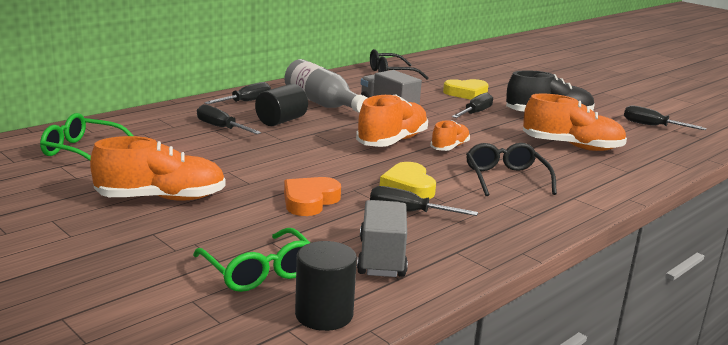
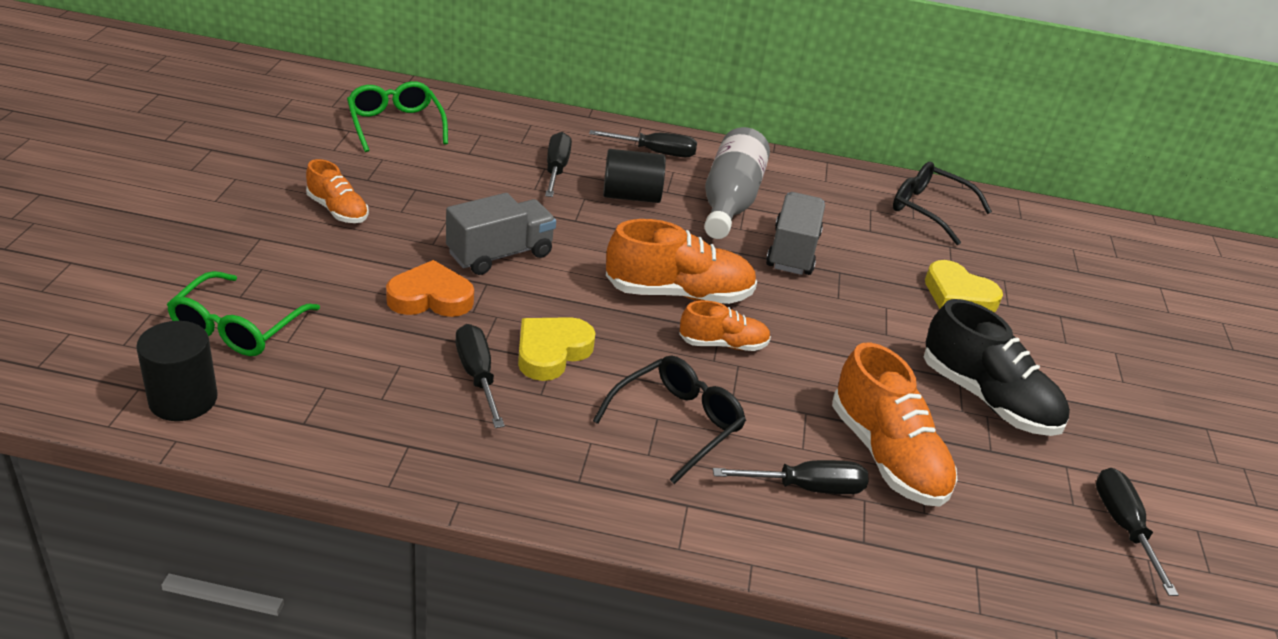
camera: 50 degrees right, 15 degrees up
orange shoe [90,136,226,201] -> orange shoe [306,159,369,223], size x0.58
grey truck [357,200,408,277] -> grey truck moved to [446,193,556,275]
black screwdriver [452,93,493,118] -> black screwdriver moved to [713,460,869,494]

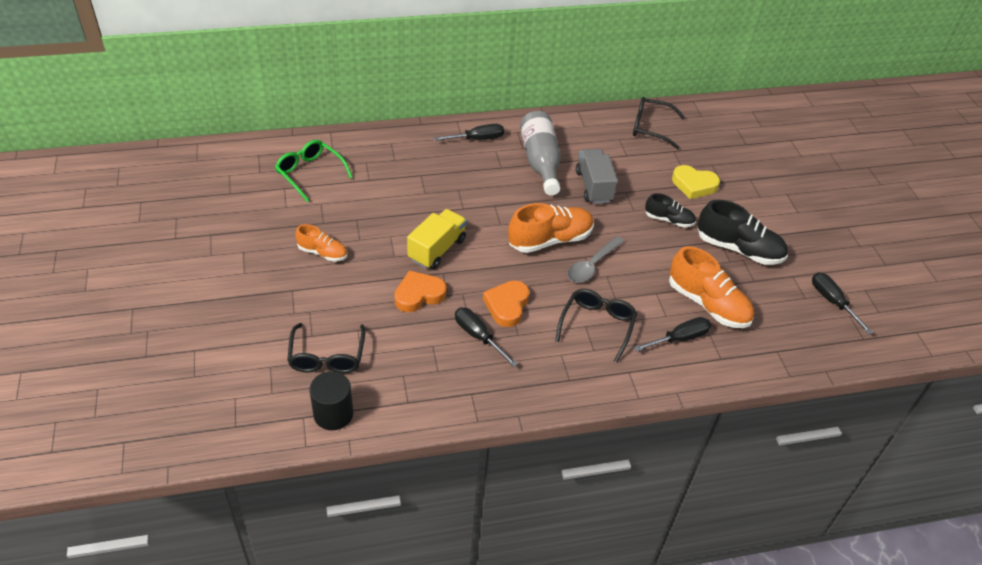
camera: 20 degrees left, 10 degrees up
green glasses [167,271,320,356] -> black glasses [287,323,366,373]
grey truck [446,193,556,275] -> yellow truck [407,209,467,269]
yellow heart [518,317,595,381] -> orange heart [483,280,529,327]
black screwdriver [545,132,572,197] -> none
black cylinder [603,149,666,203] -> none
orange shoe [679,300,771,351] -> grey spoon [568,236,625,283]
none -> black shoe [645,193,696,228]

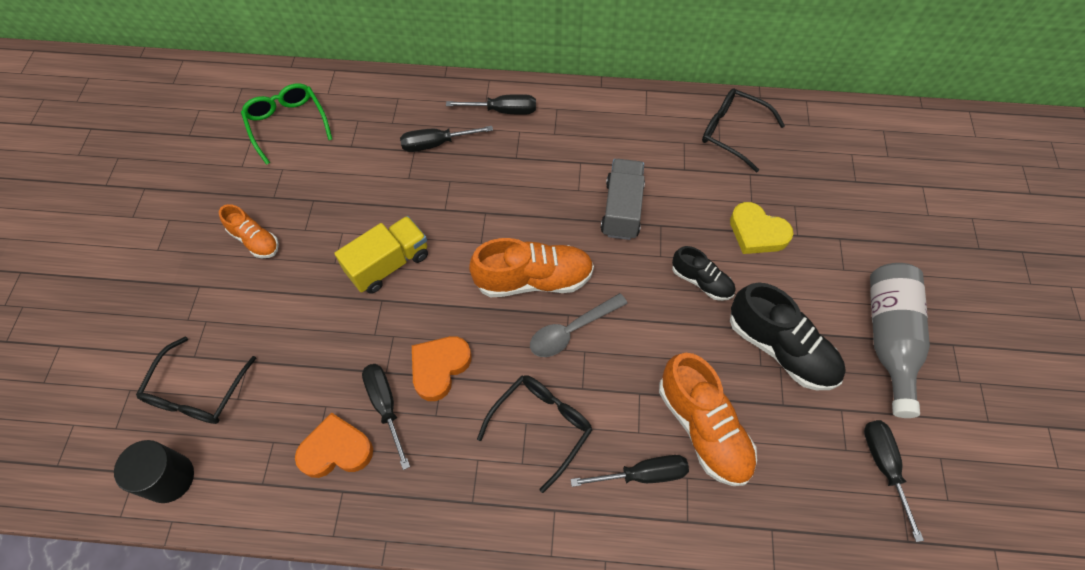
camera: 20 degrees right, 15 degrees up
orange heart [394,270,447,312] -> orange heart moved to [295,412,373,478]
grey bottle [520,111,561,196] -> grey bottle moved to [870,263,930,418]
none -> black screwdriver [400,126,493,152]

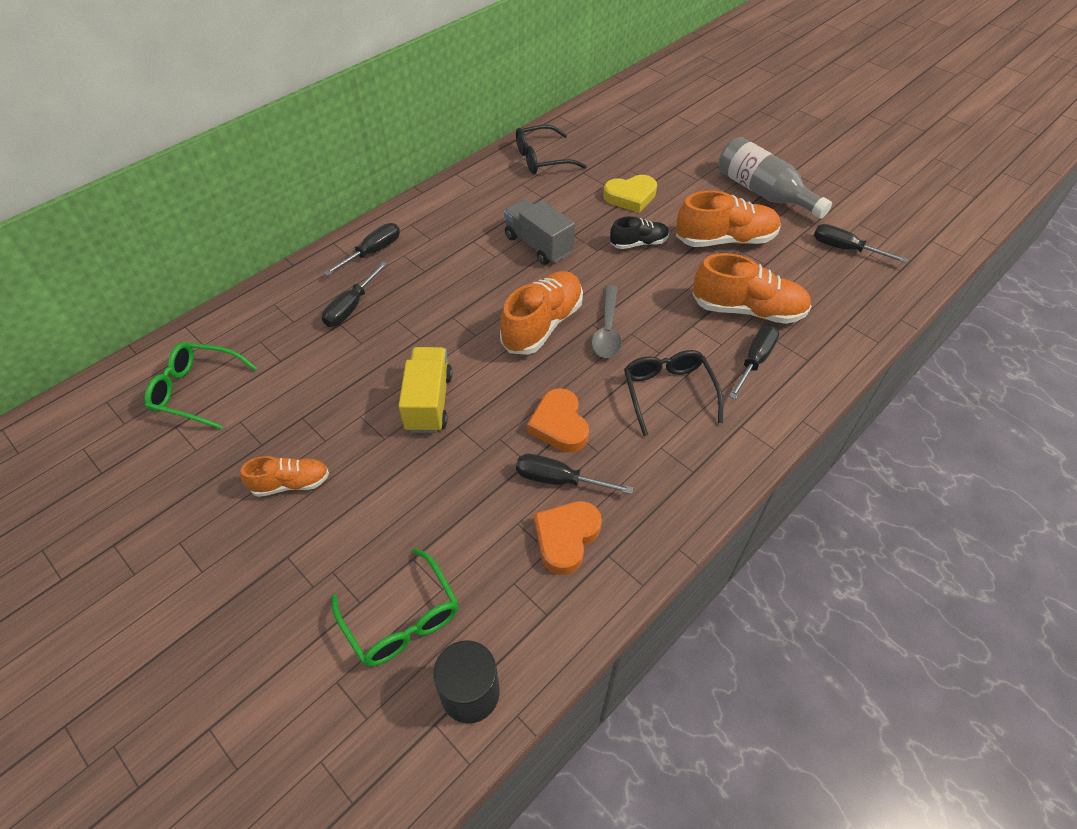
camera: 50 degrees left, 10 degrees down
black glasses [136,337,256,424] -> green glasses [332,548,458,666]
black shoe [730,282,846,390] -> orange shoe [676,191,781,247]

